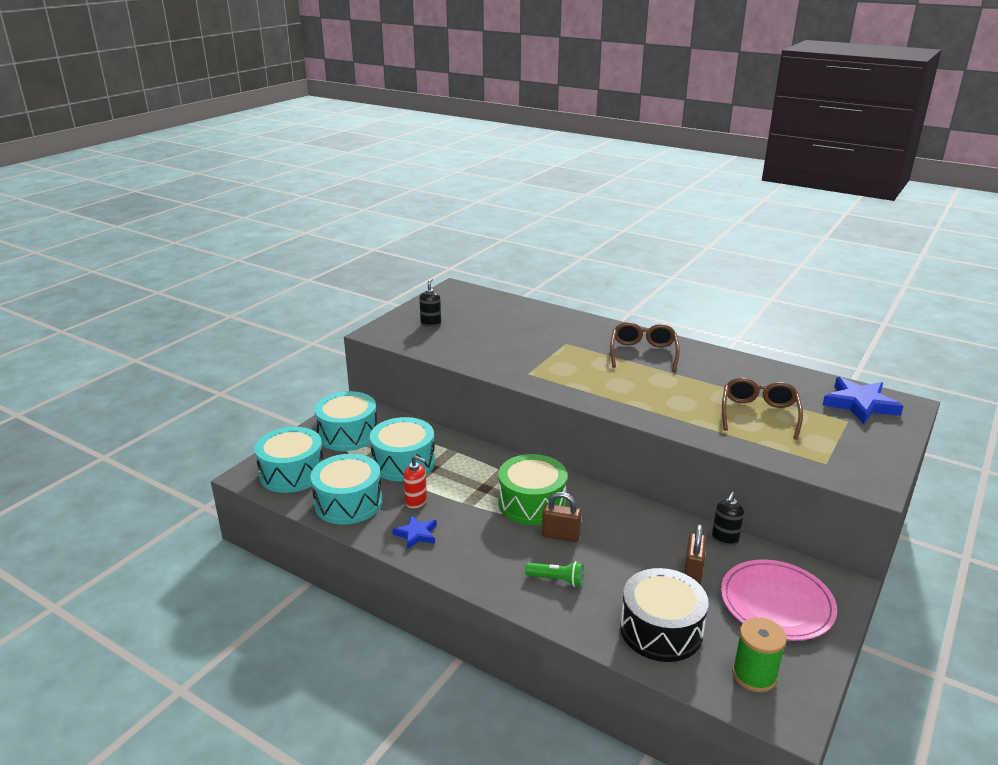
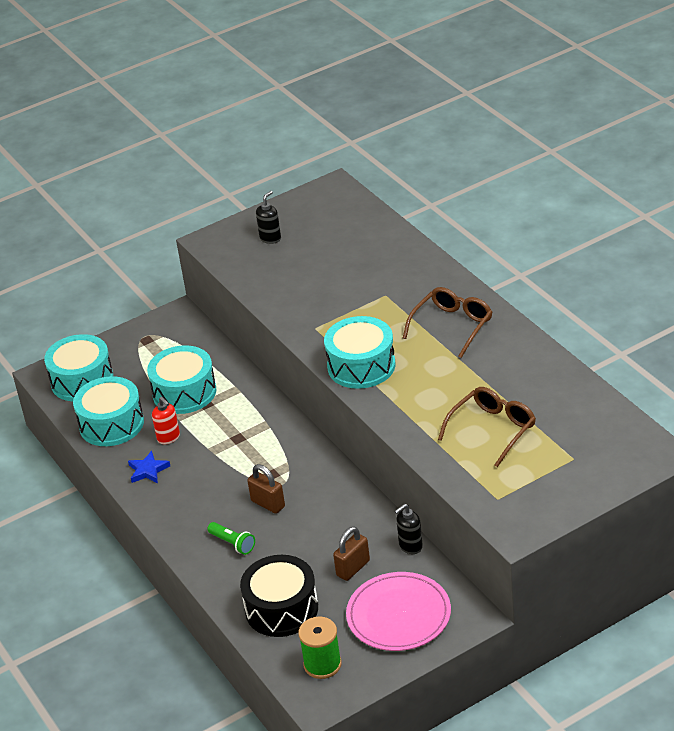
camera: 30 degrees right, 10 degrees up
turquoise drum [314,391,377,451] -> turquoise drum moved to [324,316,395,389]
green drum [498,454,567,525] -> none
blue star [823,377,903,424] -> none

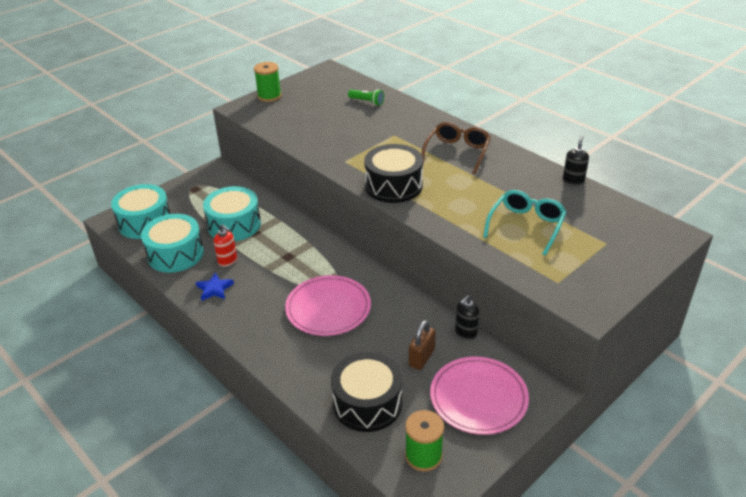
camera: 15 degrees left, 0 degrees up
green flashlight [207,522,255,555] -> green flashlight moved to [348,89,384,105]
brown padlock [247,464,285,514] -> pink plate [285,275,371,336]
black soap dispenser [256,191,281,244] -> black soap dispenser moved to [563,135,589,186]
turquoise drum [324,316,395,389] -> black drum [364,144,423,203]
brown glasses [438,387,536,467] -> turquoise glasses [483,190,567,256]
none -> green spool [254,62,282,102]

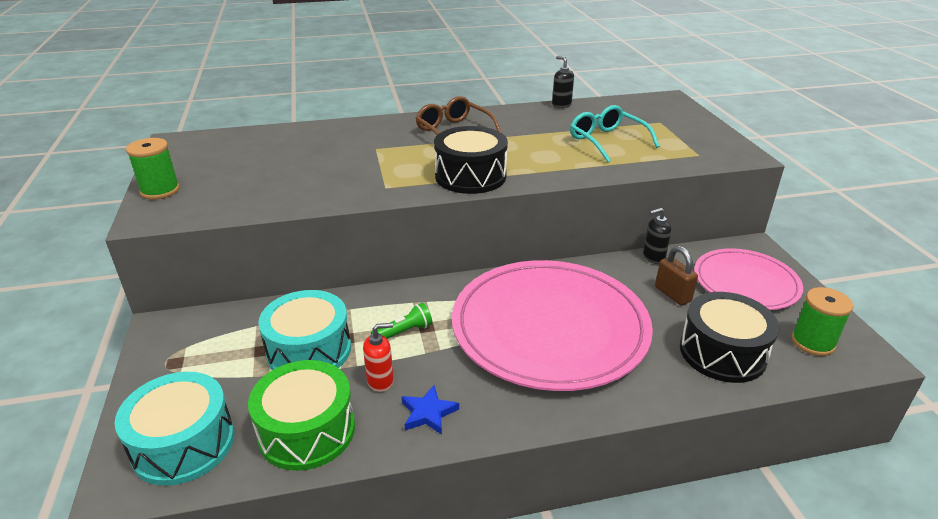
camera: 60 degrees left, 5 degrees down
turquoise drum [141,214,204,273] -> green drum [248,360,355,471]
pink plate [285,275,371,336] -> pink plate [452,260,653,391], size x1.75
green flashlight [348,89,384,105] -> green flashlight moved to [371,303,432,339]
black soap dispenser [455,295,479,340] -> black soap dispenser turned 90 degrees clockwise [643,208,671,264]

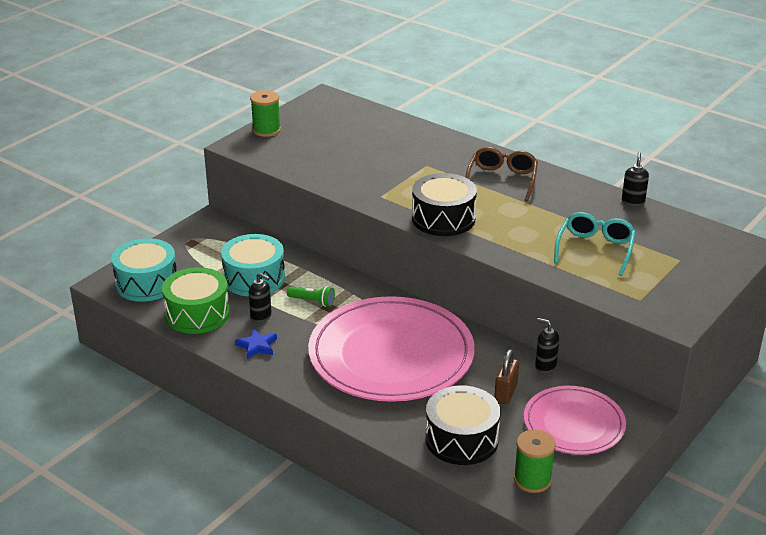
camera: 50 degrees right, 0 degrees up
red soap dispenser [363,323,394,392] -> black soap dispenser [249,273,272,323]

